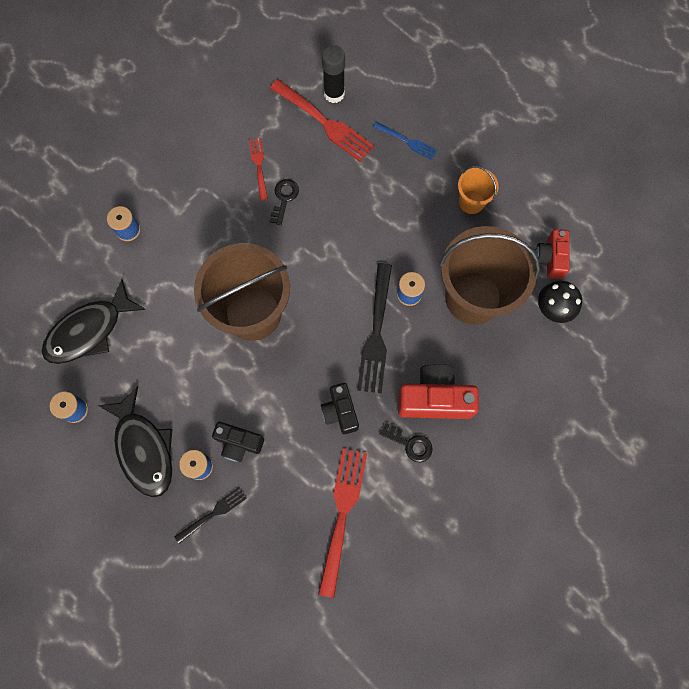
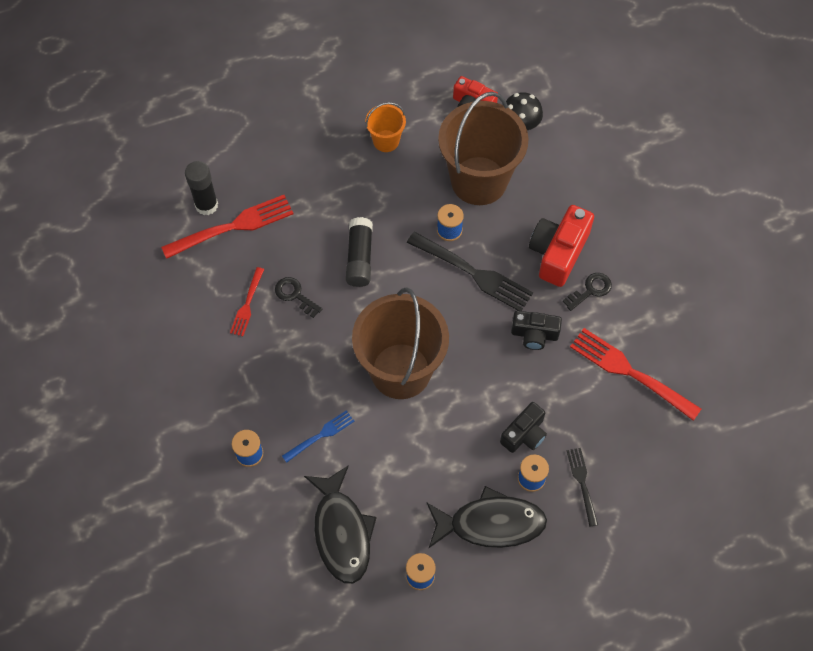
camera: 65 degrees left, 10 degrees down
red fork [249,138,268,200] -> red fork turned 90 degrees counterclockwise [230,267,264,336]
blue fork [373,122,438,160] -> blue fork moved to [282,410,355,463]
none -> black glue stick [346,217,373,287]

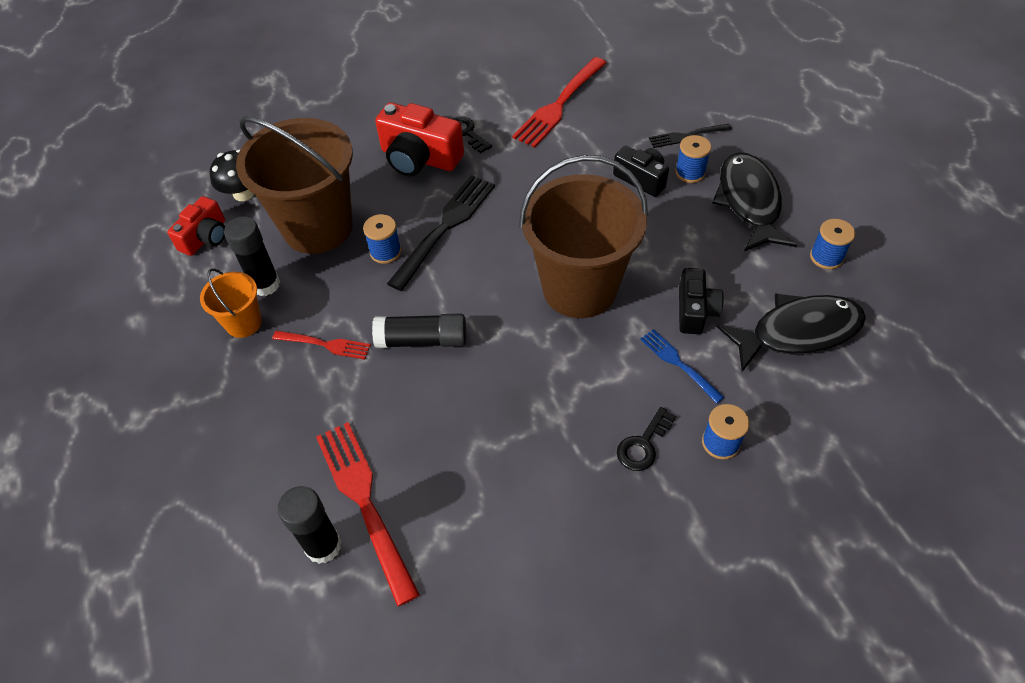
camera: 90 degrees left, 10 degrees down
red fork [230,267,264,336] -> red fork moved to [272,330,371,360]
black key [275,277,322,318] -> black key moved to [617,407,676,471]
black camera [511,311,562,350] -> black camera moved to [679,268,724,334]
none -> black glue stick [224,216,280,296]

